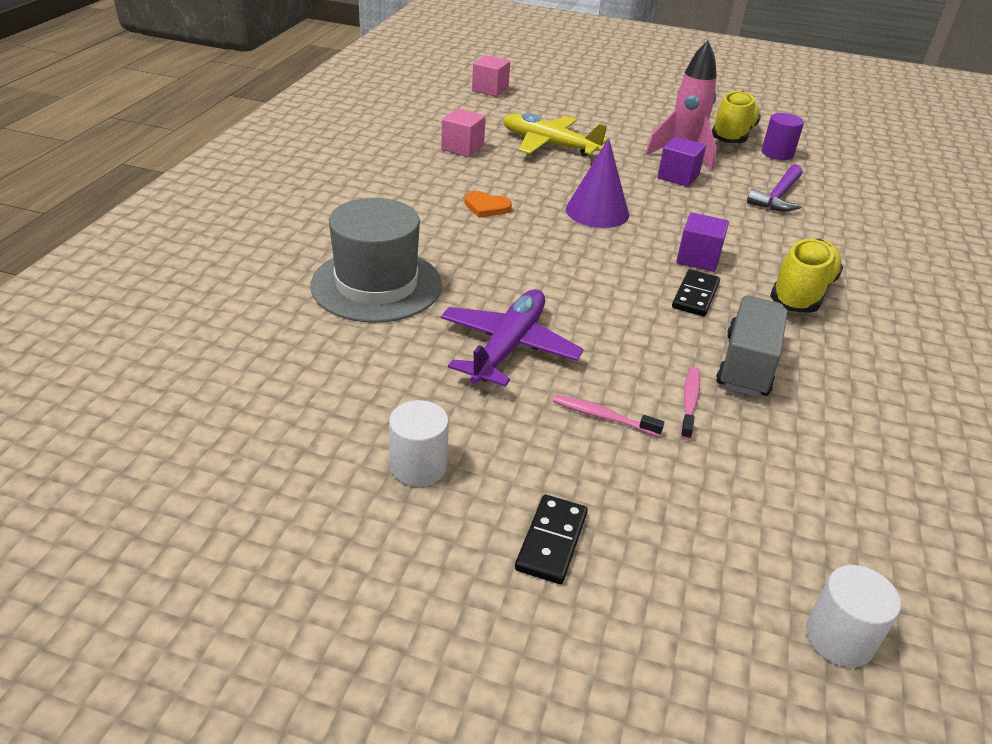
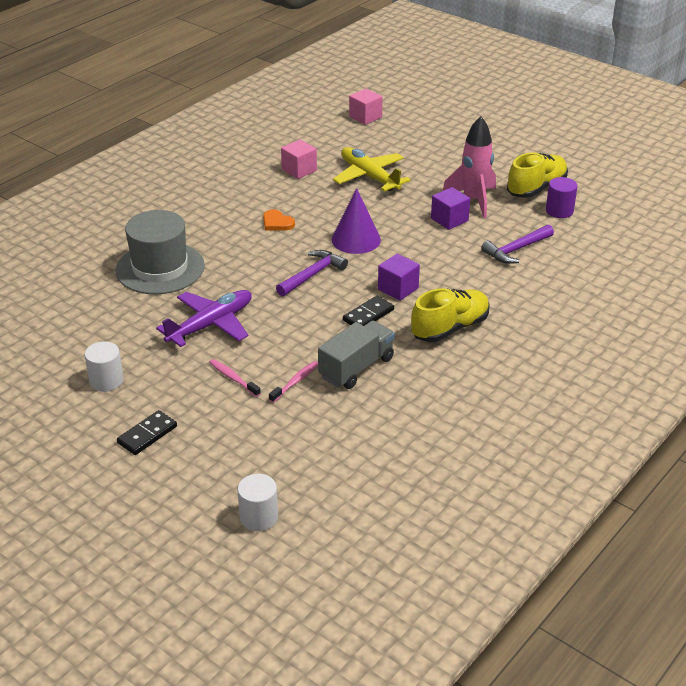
camera: 25 degrees right, 0 degrees up
none -> purple hammer [276,250,348,297]

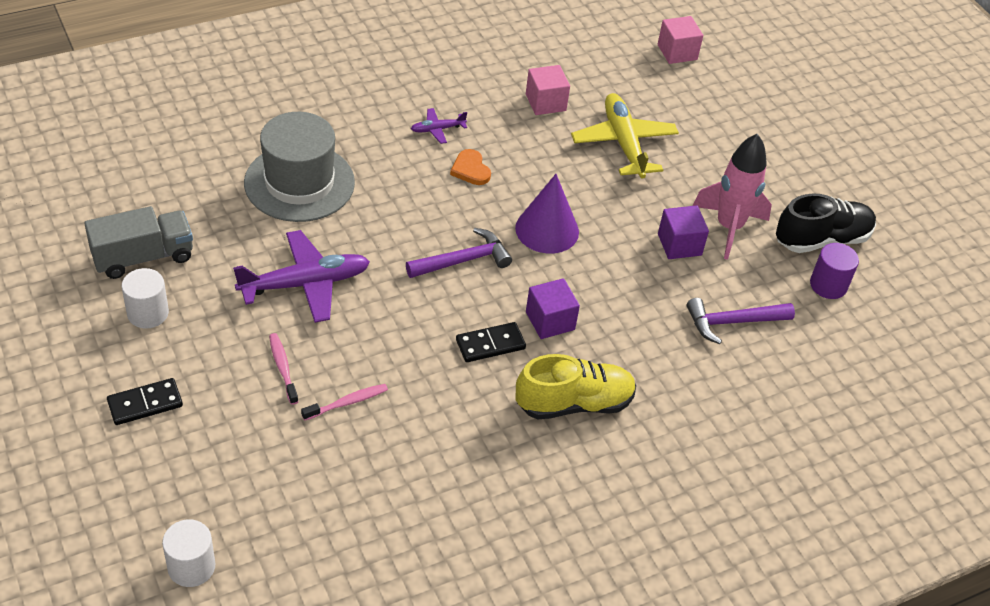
camera: 20 degrees right, 10 degrees up
grey truck [318,321,395,389] -> grey truck moved to [84,206,193,279]
yellow shoe [507,152,568,198] -> black shoe [776,193,876,253]
none -> purple plane [411,108,467,144]

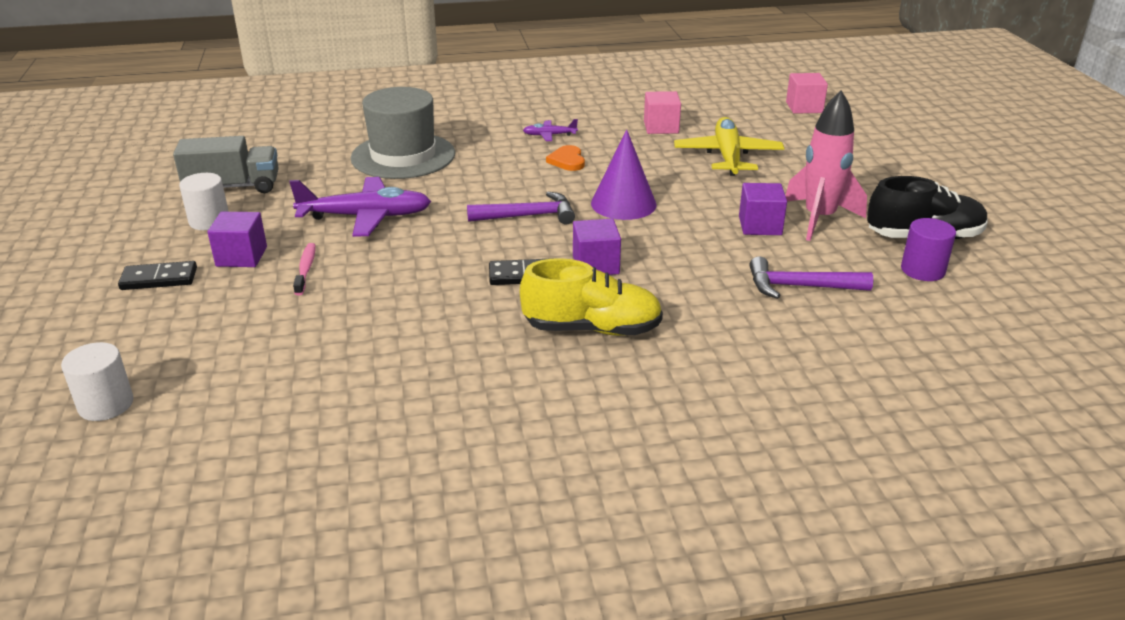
camera: 20 degrees right, 15 degrees down
pink toothbrush [301,384,388,421] -> none
none -> purple cube [208,212,267,267]

